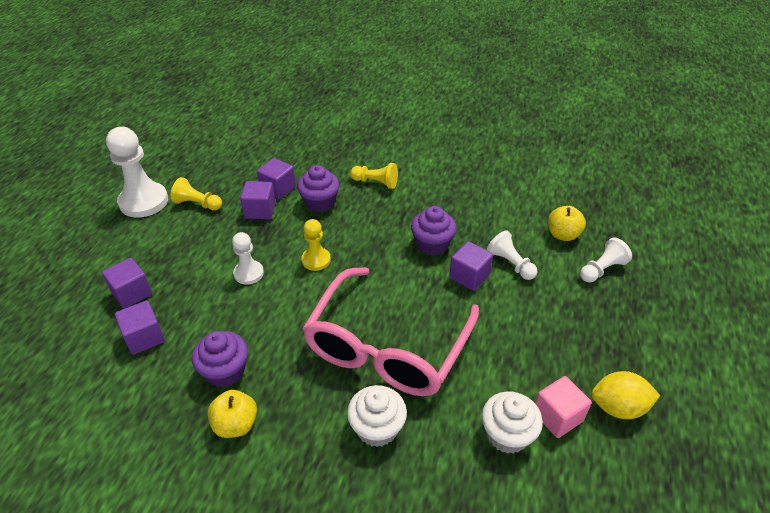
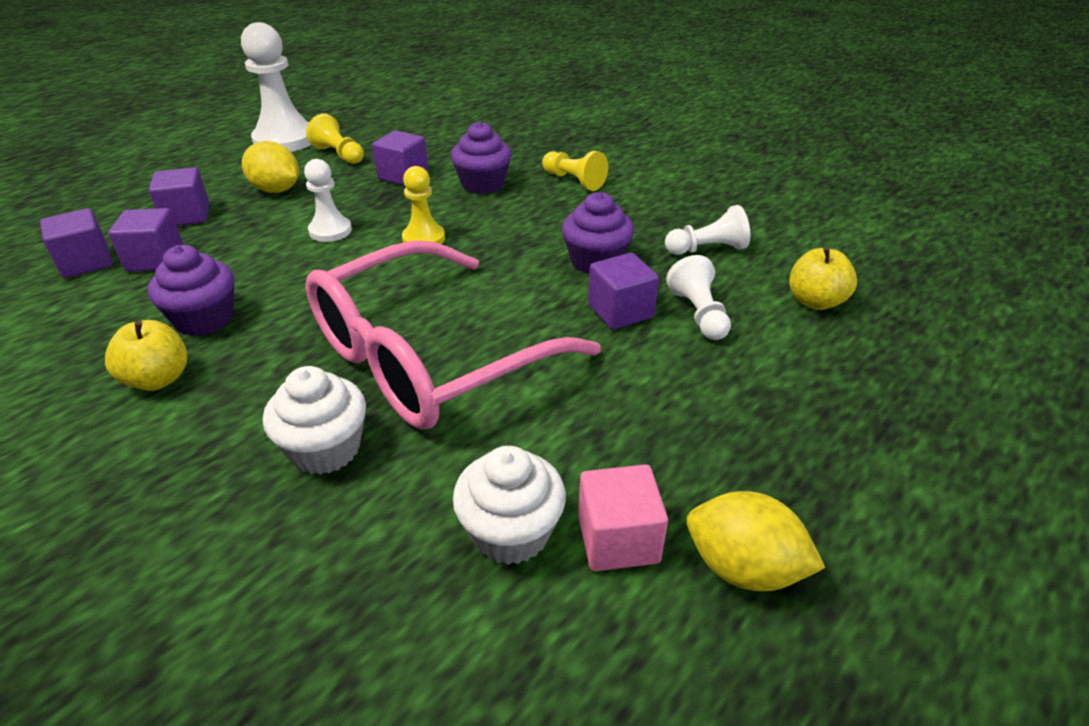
camera: 25 degrees right, 5 degrees down
purple cube [257,158,296,200] -> purple cube moved to [40,208,113,278]
white pawn [580,238,632,283] -> white pawn moved to [665,205,750,255]
none -> yellow lemon [242,141,299,193]

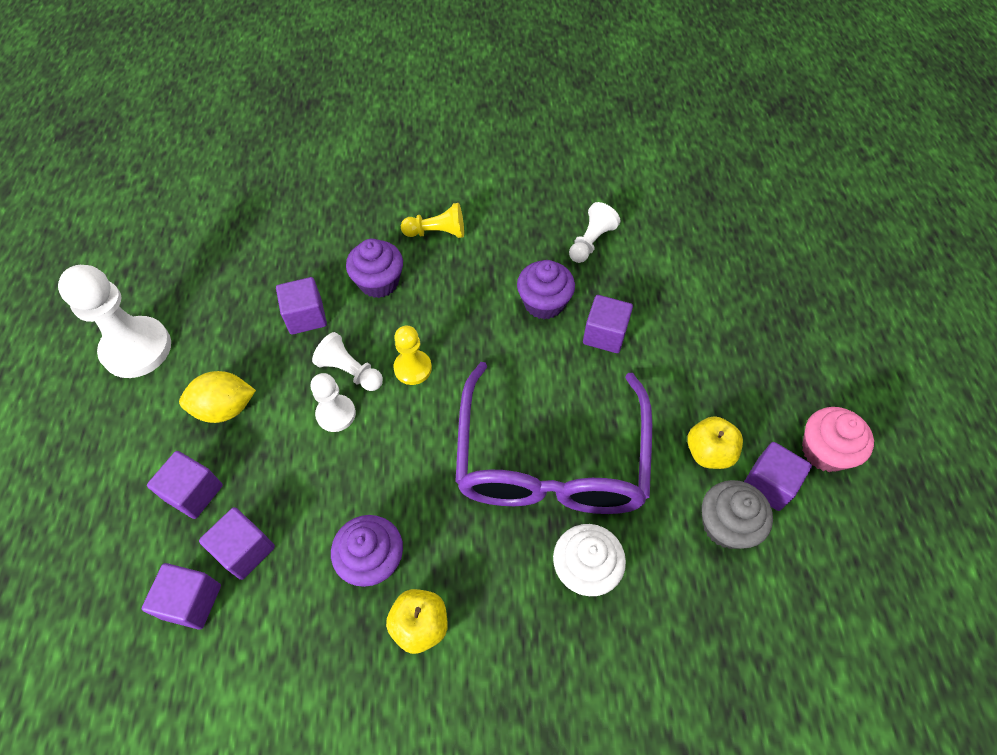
camera: 45 degrees left, 20 degrees up
yellow pawn [306,113,364,164] -> none
pink glasses [306,240,601,430] -> purple glasses [455,362,652,514]
white cupcake [453,446,566,565] -> grey cupcake [702,480,773,549]
pink cube [578,464,668,571] -> purple cube [744,442,812,511]
white pawn [666,255,731,340] -> white pawn moved to [312,332,383,391]
yellow lemon [687,491,825,591] -> pink cupcake [802,407,874,472]
yellow apple [789,247,857,310] -> yellow apple moved to [687,416,743,469]

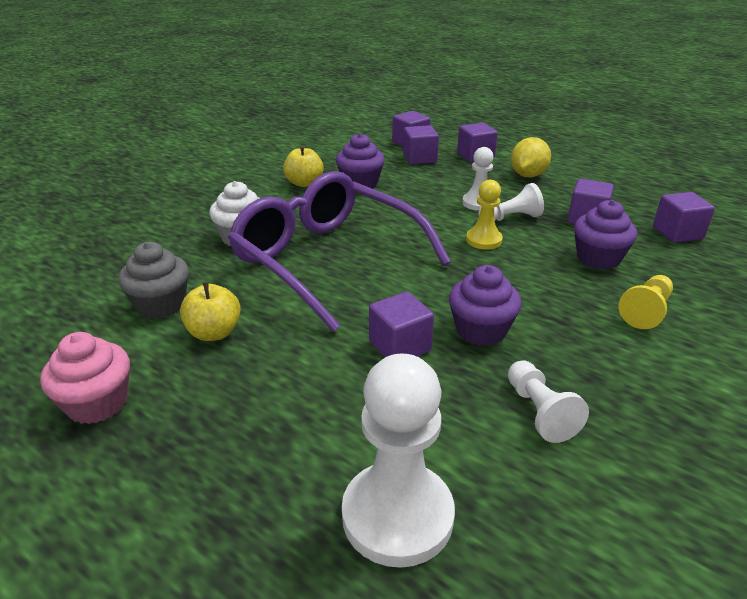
camera: 130 degrees right, 25 degrees down
white pawn [58,265,171,378] -> white pawn moved to [342,353,455,568]
purple cube [744,442,812,511] -> purple cube moved to [653,192,715,243]

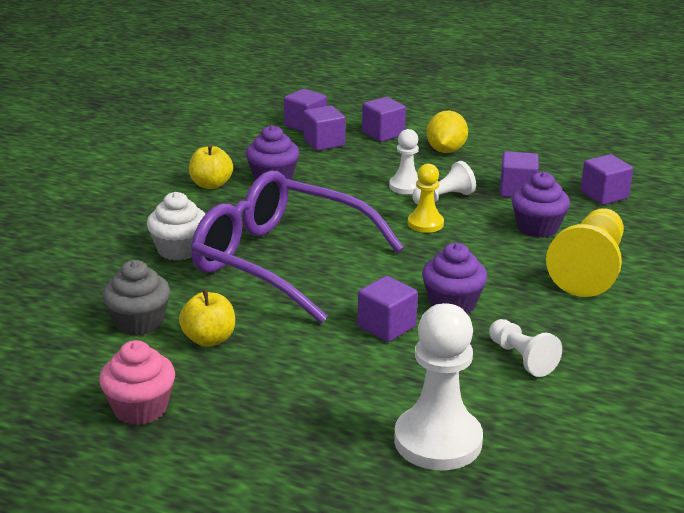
camera: 15 degrees left, 5 degrees down
yellow pawn [618,275,673,329] -> yellow pawn [546,208,624,297], size x1.81

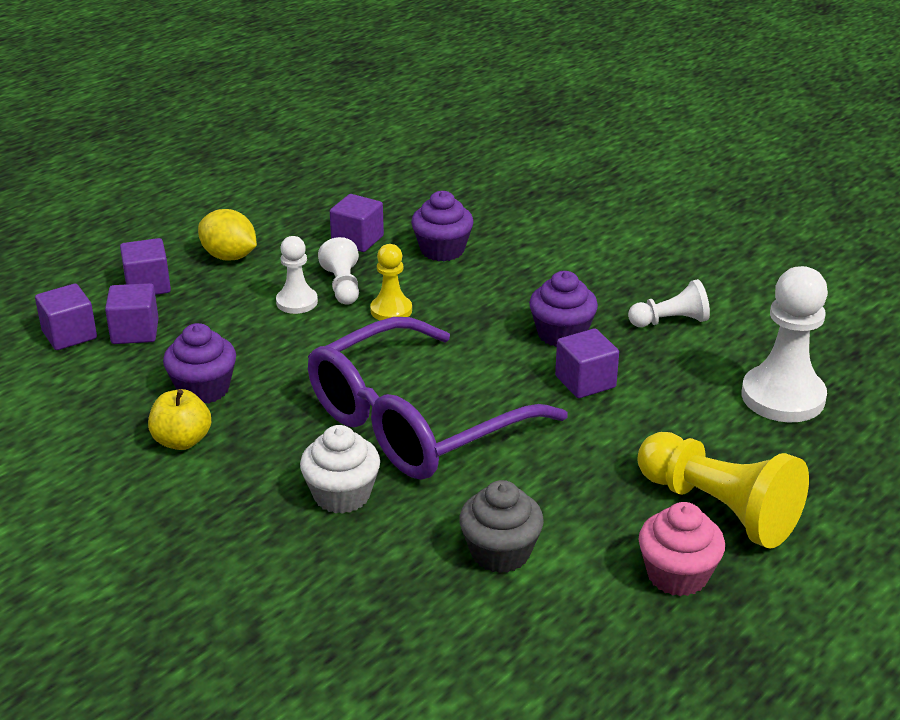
camera: 70 degrees left, 5 degrees up
yellow apple [179,289,235,347] -> none
yellow pawn [546,208,624,297] -> yellow pawn moved to [638,432,809,549]
purple cube [580,154,633,205] -> none

